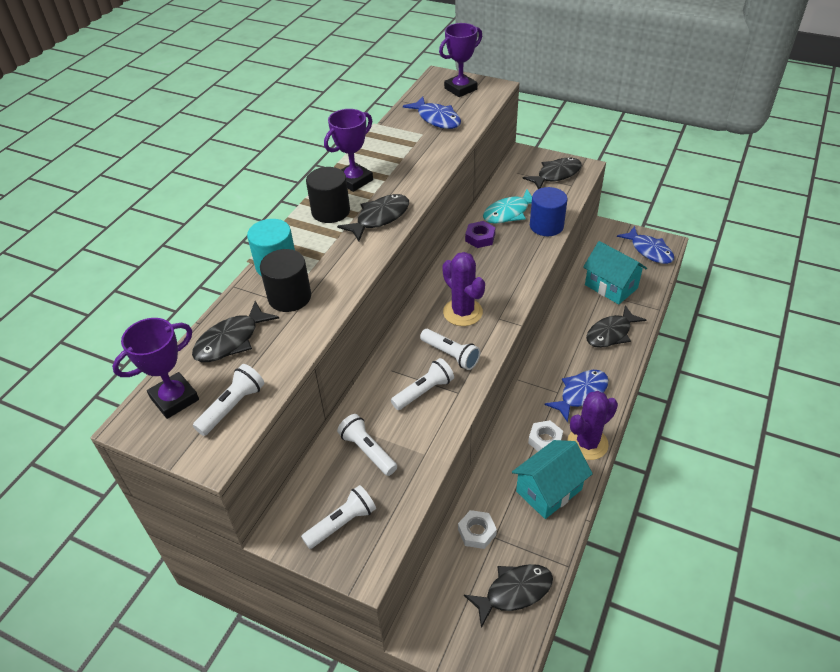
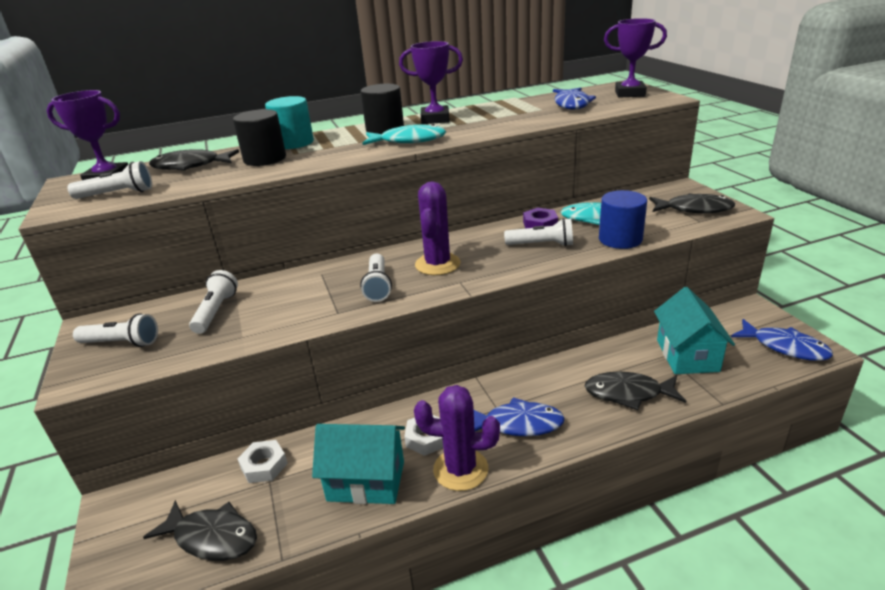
camera: 45 degrees right, 15 degrees down
black fish [337,194,409,241] -> turquoise fish [362,124,446,145]
white flashlight [391,358,454,410] -> white flashlight moved to [504,218,573,246]
blue fish [617,226,674,264] -> blue fish turned 60 degrees counterclockwise [731,319,833,361]

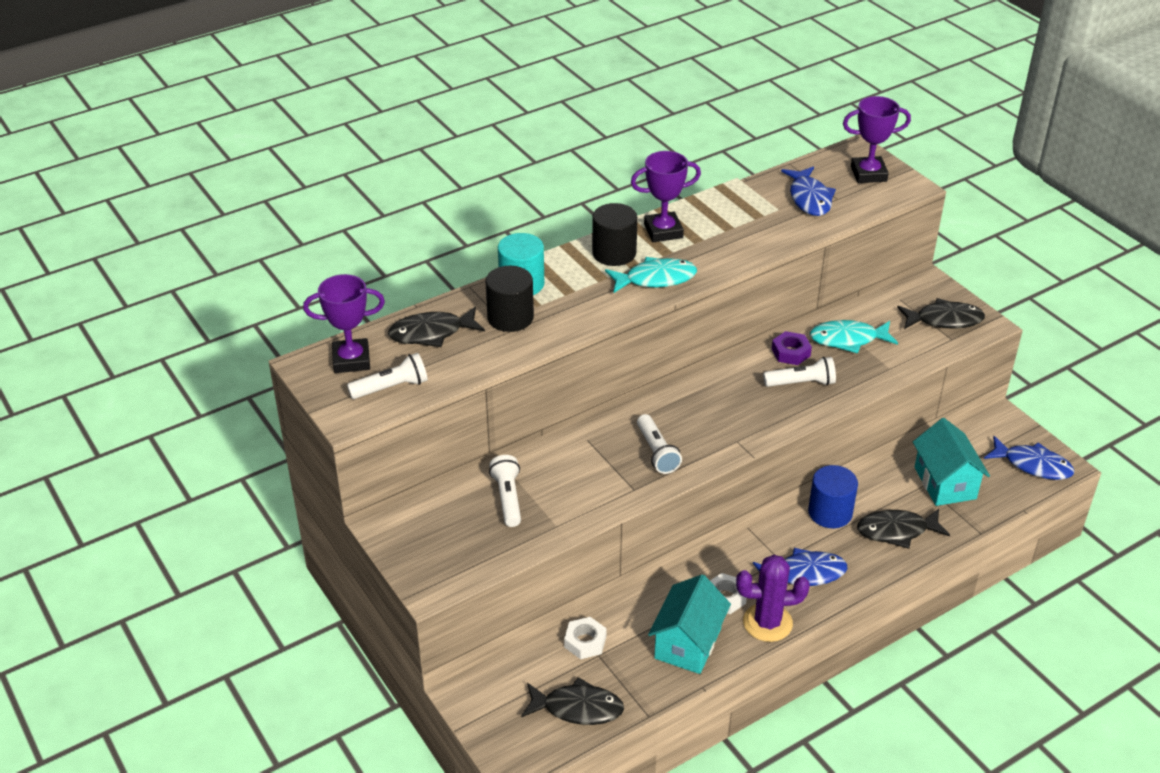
camera: 15 degrees left, 10 degrees up
white flashlight [73,313,158,347] -> none
turquoise house [312,424,405,504] -> turquoise house turned 60 degrees counterclockwise [648,574,731,674]
purple cactus [415,181,460,275] -> none
blue cylinder [599,190,647,249] -> blue cylinder moved to [808,465,858,528]

